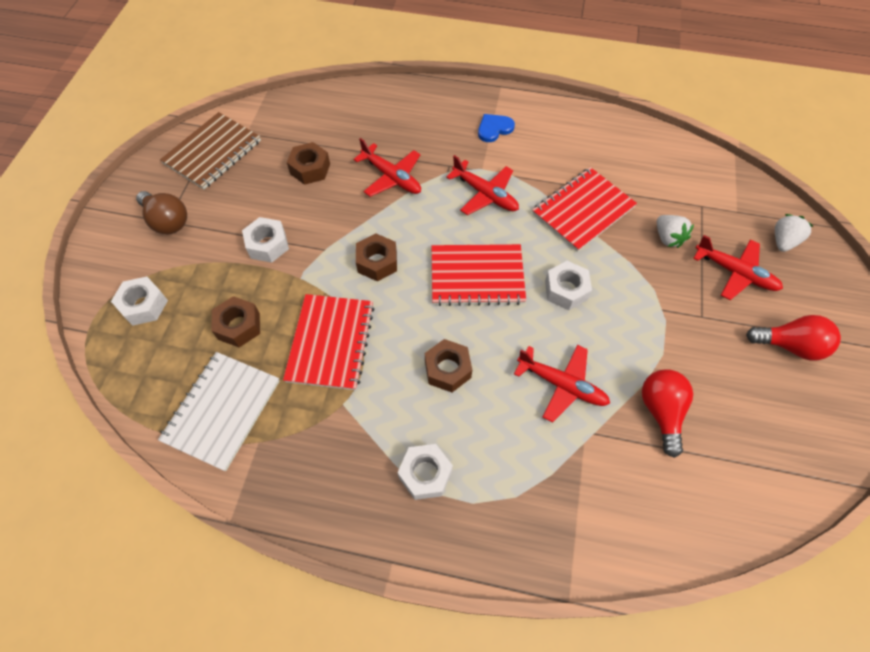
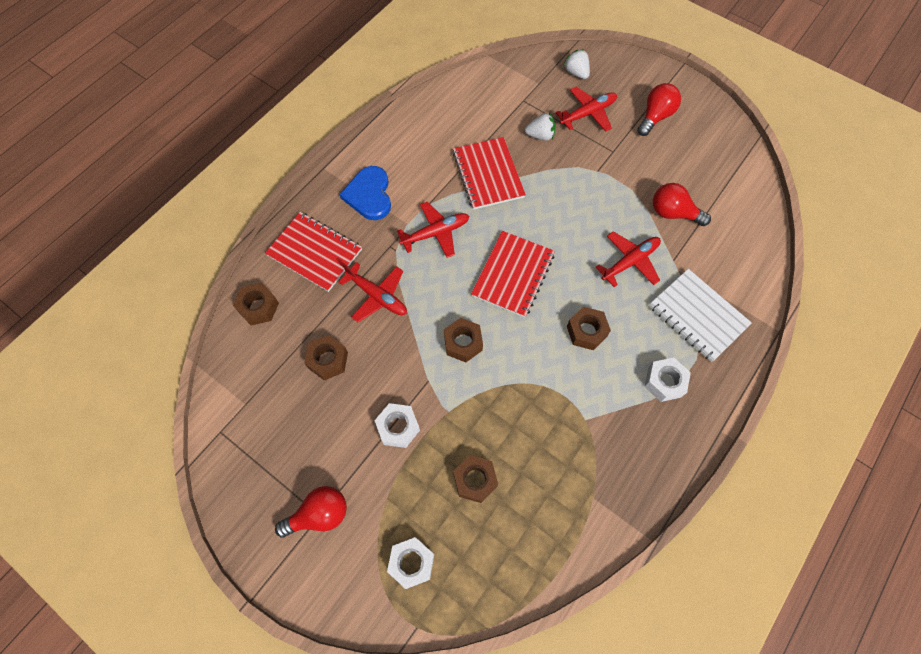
camera: 65 degrees left, 5 degrees up
brown light bulb [136,191,187,234] -> red light bulb [275,486,347,538]
white notebook [158,352,280,471] -> white notebook moved to [649,269,752,362]
brown notebook [160,112,261,189] -> none
red notebook [283,294,375,390] -> red notebook moved to [265,212,362,292]
red plane [354,138,421,197] -> red plane turned 60 degrees clockwise [339,262,407,322]
blue heart [478,114,515,142] -> blue heart [339,166,391,220], size x1.59
white nut [545,261,592,310] -> none
none -> brown nut [233,283,279,326]

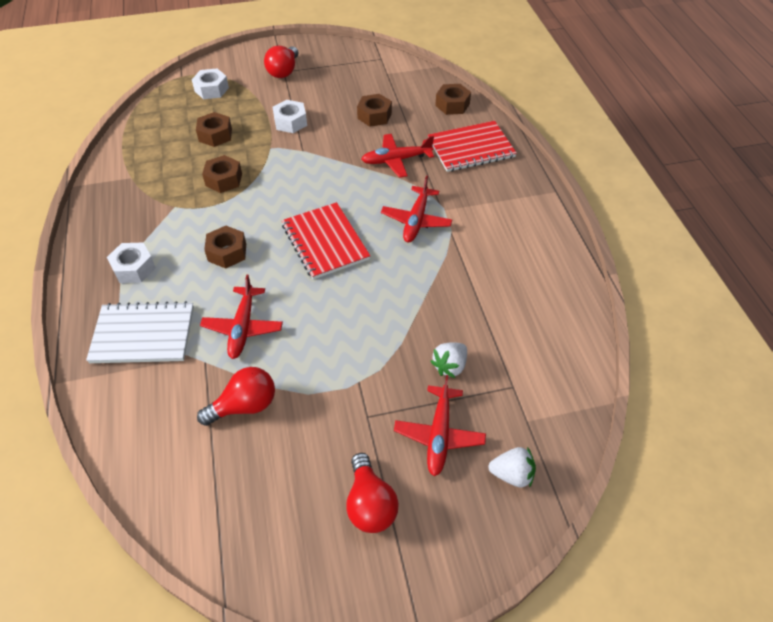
camera: 130 degrees right, 15 degrees down
blue heart [339,166,391,220] -> none
brown nut [444,318,483,362] -> brown nut moved to [202,155,242,193]
red notebook [453,137,526,210] -> none

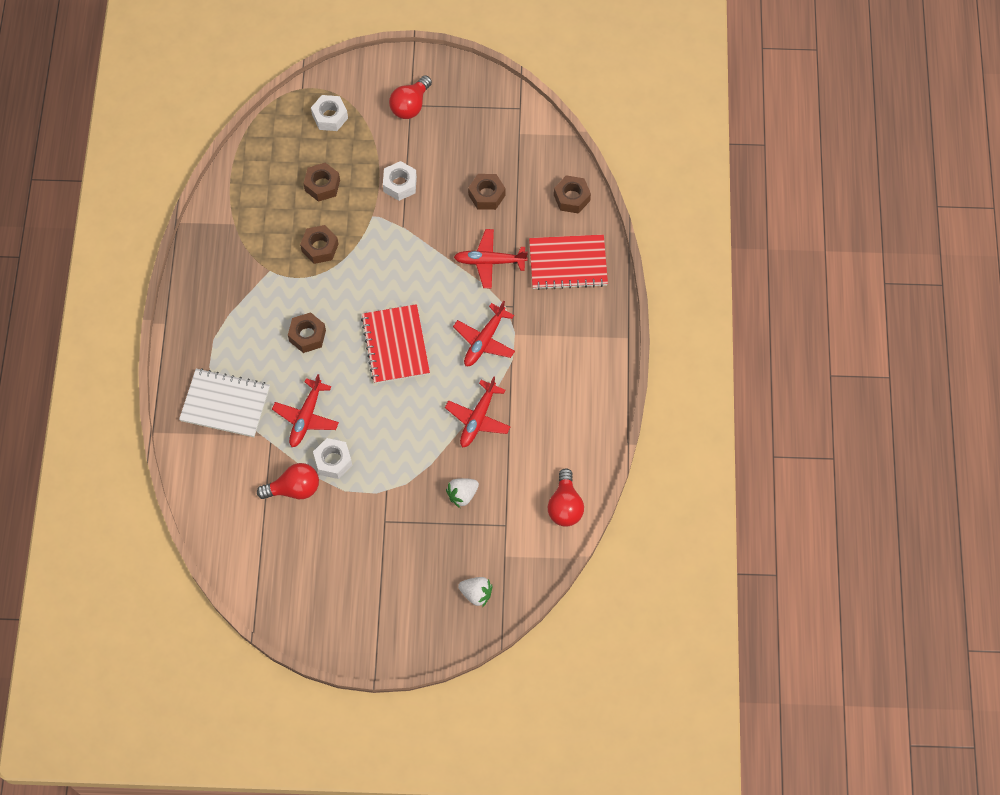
camera: 15 degrees right, 15 degrees up
white nut [107,243,156,283] -> white nut moved to [313,438,352,479]
red light bulb [346,453,399,533] -> red light bulb moved to [548,468,584,527]
red plane [394,375,486,476] -> red plane moved to [445,376,511,448]

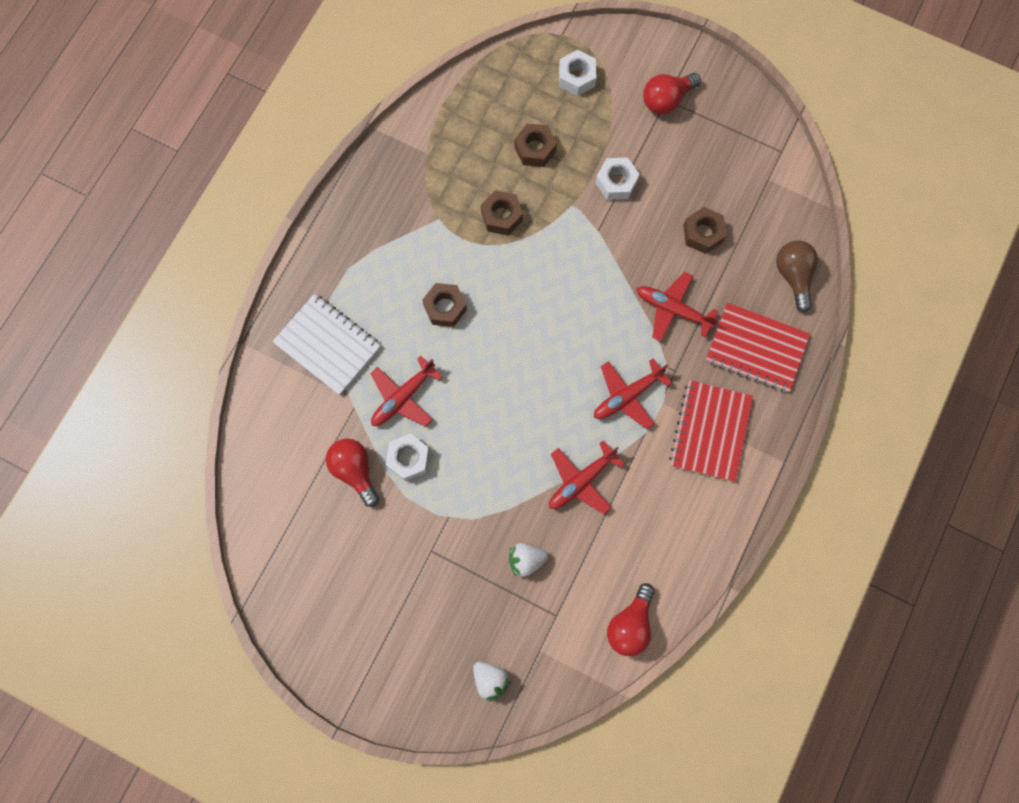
camera: 25 degrees right, 10 degrees up
red light bulb [257,463,319,499] -> red light bulb turned 135 degrees counterclockwise [326,439,379,507]
red notebook [361,304,430,384] -> red notebook moved to [669,380,753,482]
brown nut [554,175,591,213] -> brown light bulb [776,240,818,312]

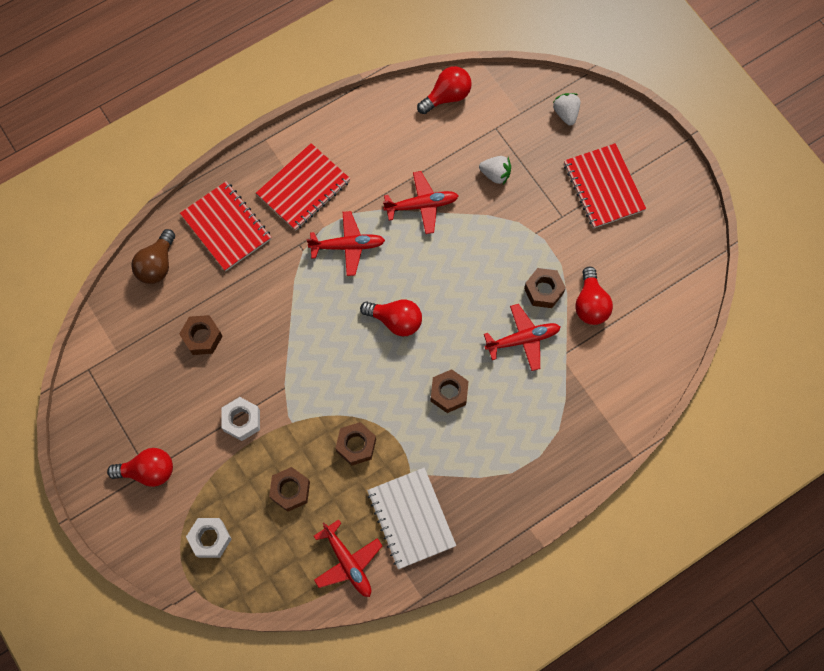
camera: 150 degrees left, 5 degrees down
white notebook [272,294,381,395] -> white notebook moved to [367,468,456,569]
white nut [385,434,430,481] -> brown nut [524,268,566,308]
red plane [637,272,719,341] -> red plane moved to [314,520,382,597]
none -> red light bulb [360,299,422,337]
none -> red notebook [564,143,646,228]

